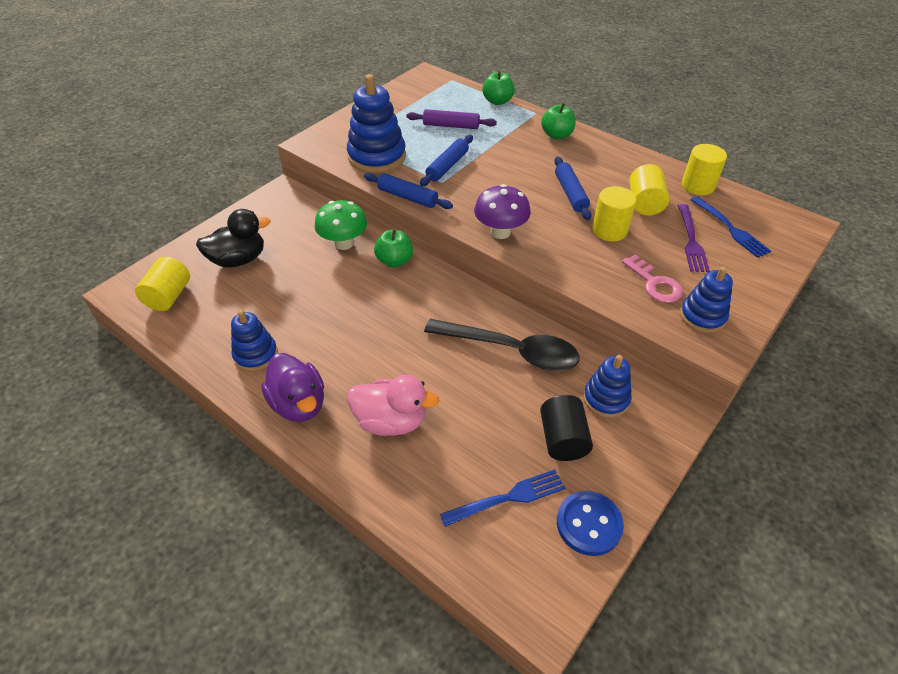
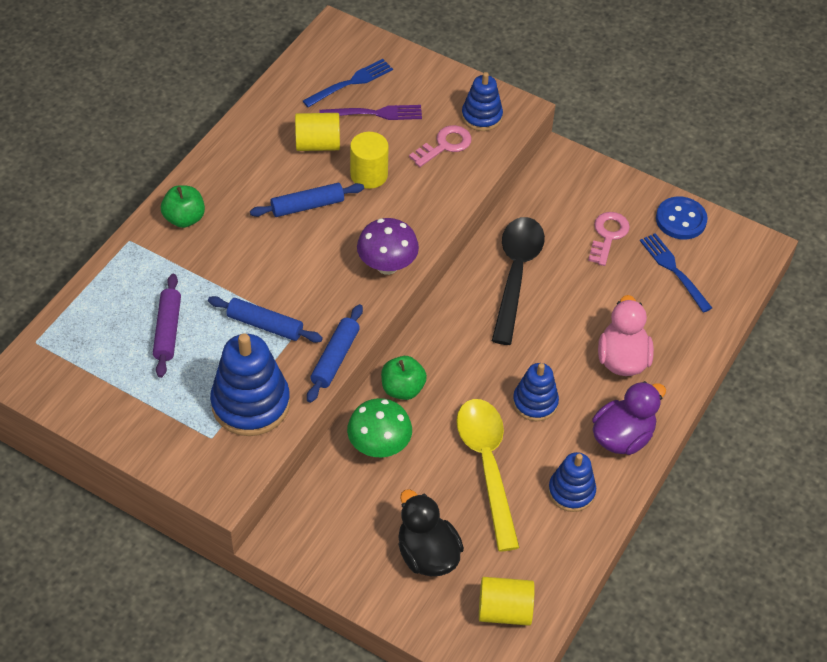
camera: 100 degrees left, 5 degrees up
green apple [483,71,515,105] -> none
black cylinder [540,395,593,461] -> pink key [588,212,630,266]
blue stacking toy [583,355,632,418] -> blue stacking toy moved to [513,363,559,421]
yellow cylinder [682,144,727,195] -> none
none -> yellow spoon [456,399,520,552]

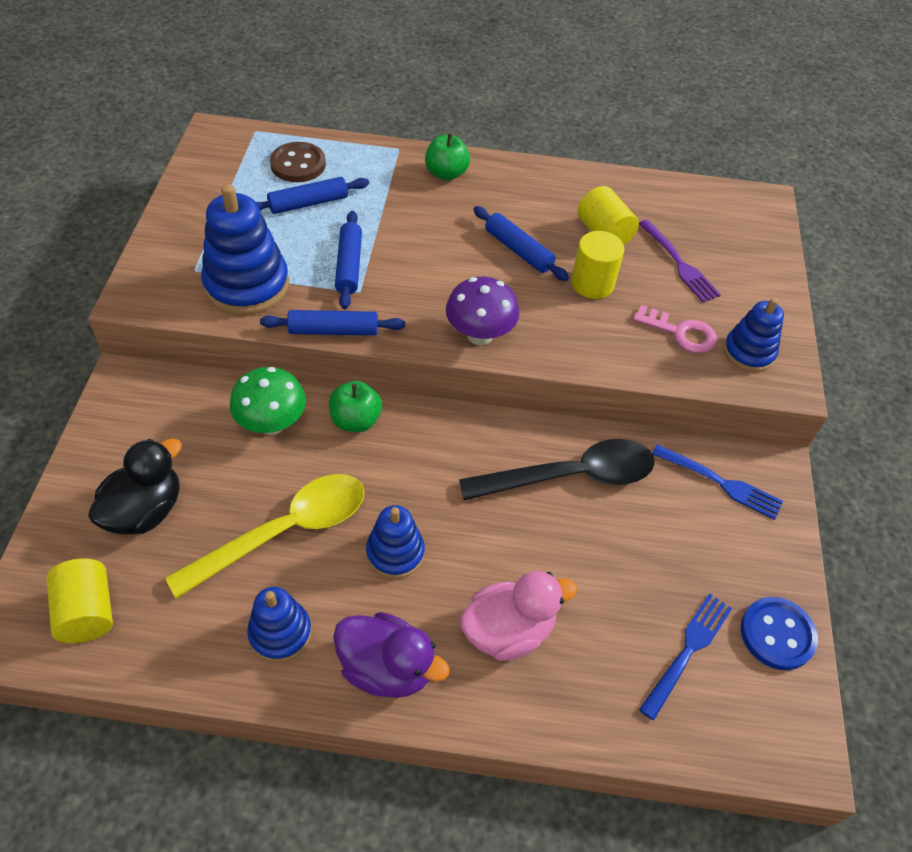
camera: 65 degrees right, 0 degrees up
purple rolling pin [153,274,181,378] -> blue rolling pin [256,177,369,214]
blue fork [303,59,393,107] -> blue fork moved to [652,444,783,520]
pink key [588,212,630,266] -> none
none -> brown button [270,142,326,182]

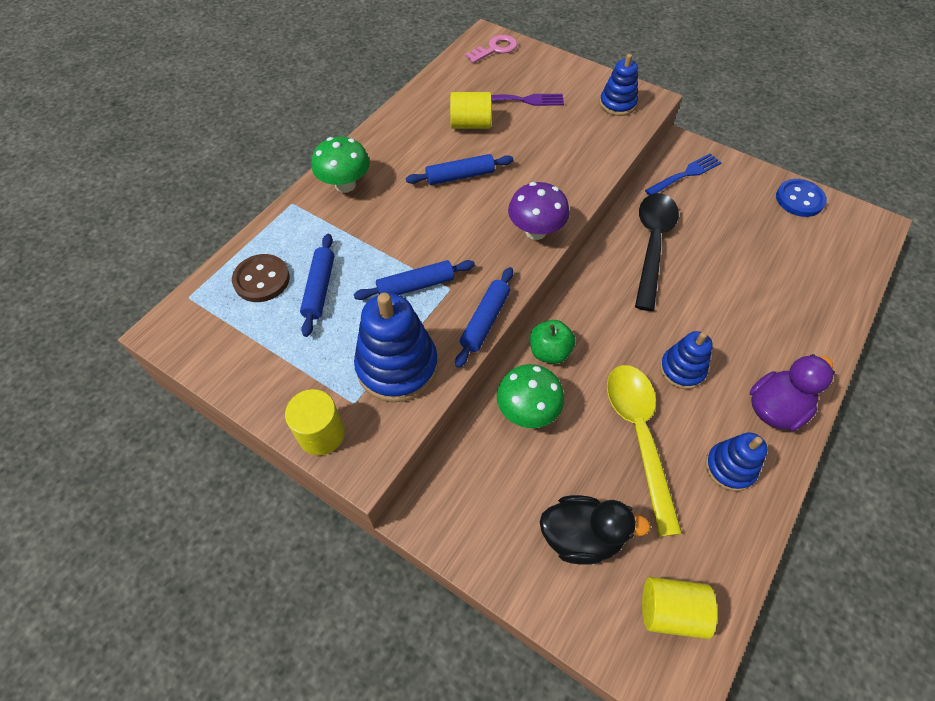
camera: 60 degrees left, 5 degrees up
black duck [88,438,182,535] -> black duck turned 120 degrees clockwise [540,495,651,565]
blue rolling pin [335,211,362,309] -> blue rolling pin turned 45 degrees counterclockwise [354,260,475,300]
green apple [425,133,470,181] -> green mushroom [312,137,370,193]
pink duck [460,571,577,661] -> none
yellow cylinder [571,231,624,299] -> yellow cylinder moved to [285,389,345,455]
pink key [633,305,717,353] -> pink key moved to [465,35,517,63]
blue fork [639,593,732,720] -> none

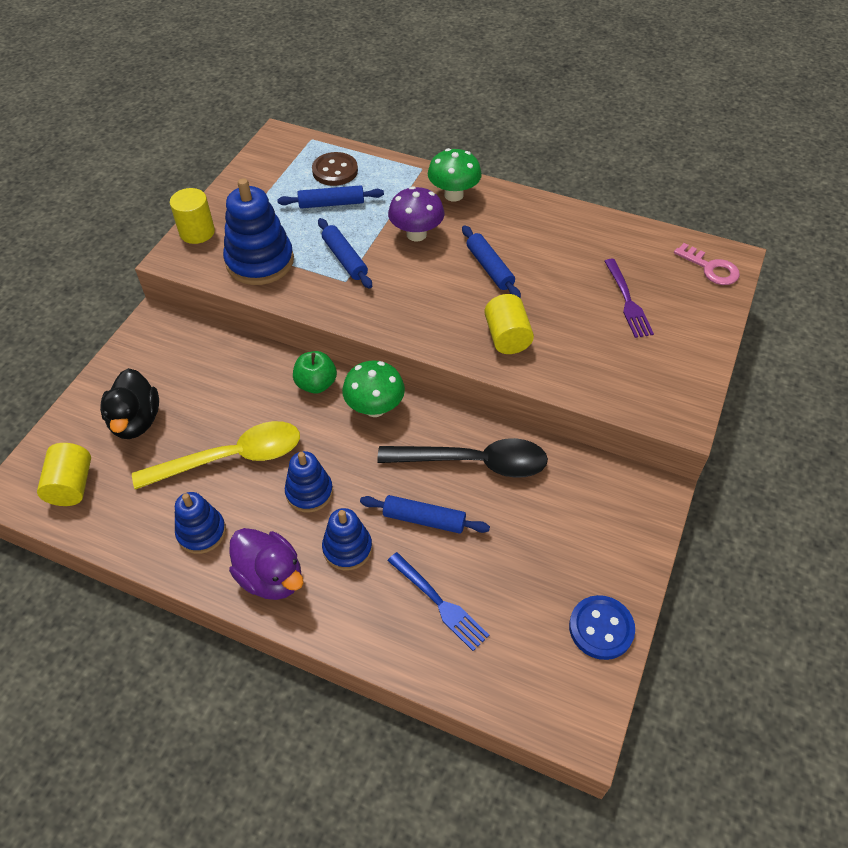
camera: 80 degrees right, 5 degrees down
yellow cylinder [450,92,491,129] -> yellow cylinder moved to [484,294,534,354]
blue rolling pin [455,267,513,368] -> blue rolling pin moved to [360,495,490,534]
green mushroom [497,364,564,428] -> green mushroom moved to [342,360,405,417]
purple mushroom [508,182,570,240] -> purple mushroom moved to [388,186,444,242]
blue stacking toy [600,54,638,116] -> blue stacking toy moved to [322,508,372,571]
blue fork [645,153,722,195] -> blue fork moved to [387,552,489,651]

